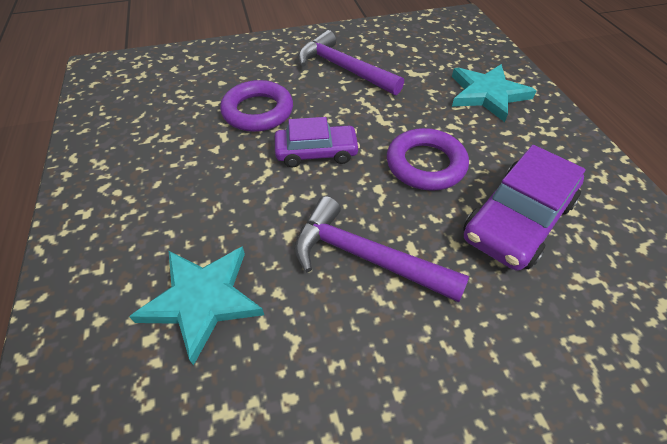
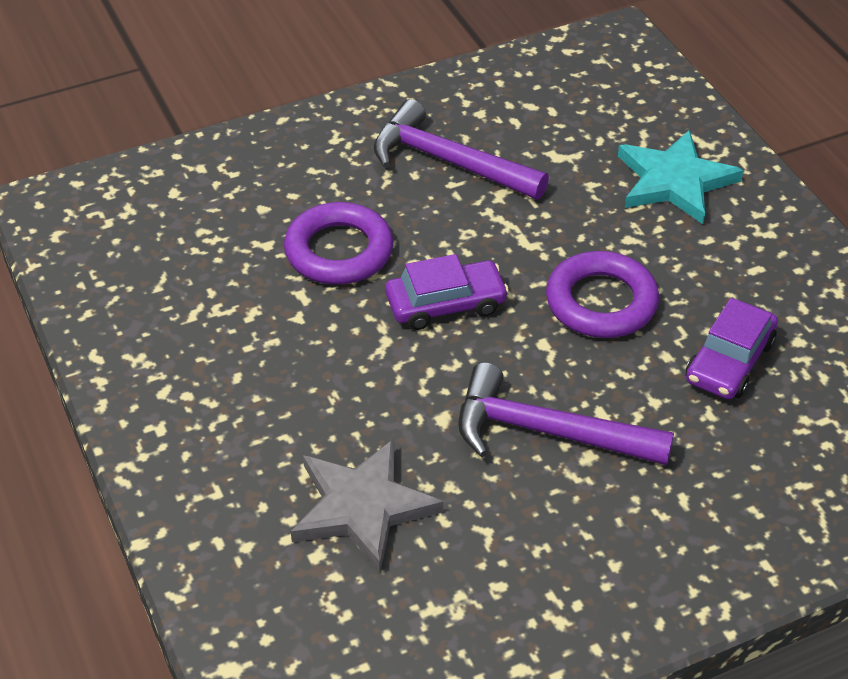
camera: 10 degrees left, 5 degrees down
turquoise star [129,246,264,366] -> grey star [291,439,443,572]
purple car [463,145,586,271] -> purple car [686,298,778,399], size x0.66

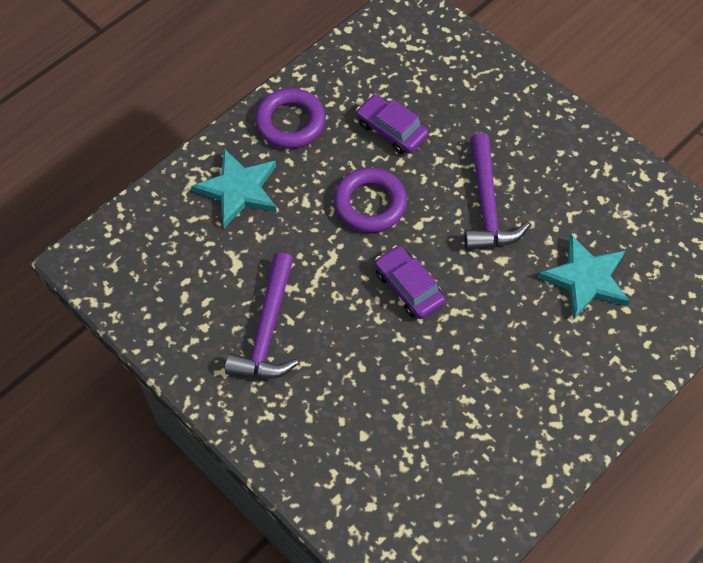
camera: 110 degrees left, 15 degrees up
purple ring [284,202,393,284] -> purple ring moved to [255,88,326,149]
grey star [291,439,443,572] -> turquoise star [538,234,630,320]
purple car [686,298,778,399] -> purple car turned 150 degrees counterclockwise [356,94,429,154]

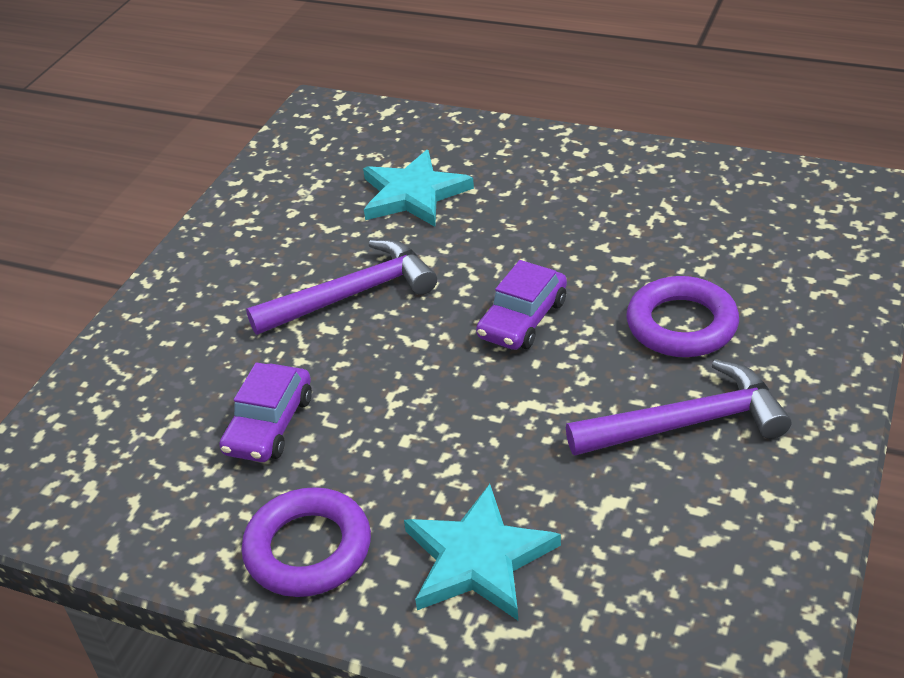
camera: 110 degrees left, 20 degrees down
purple ring [334,168,407,233] -> purple ring moved to [626,276,739,357]

